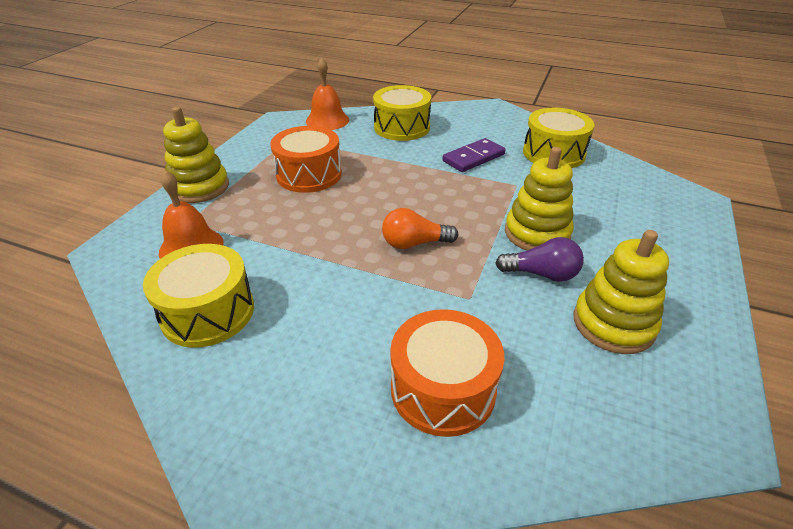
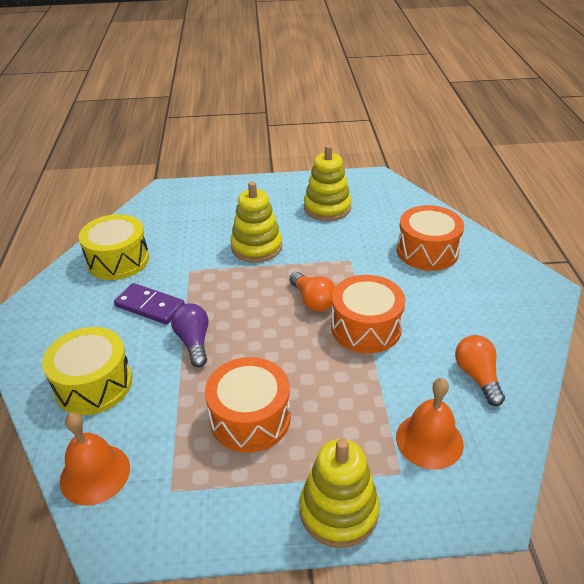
camera: 115 degrees left, 0 degrees up
yellow drum [143,244,254,348] -> orange light bulb [455,335,505,406]
purple light bulb [495,237,584,282] -> purple light bulb moved to [171,303,209,367]
none -> orange drum [331,275,406,353]

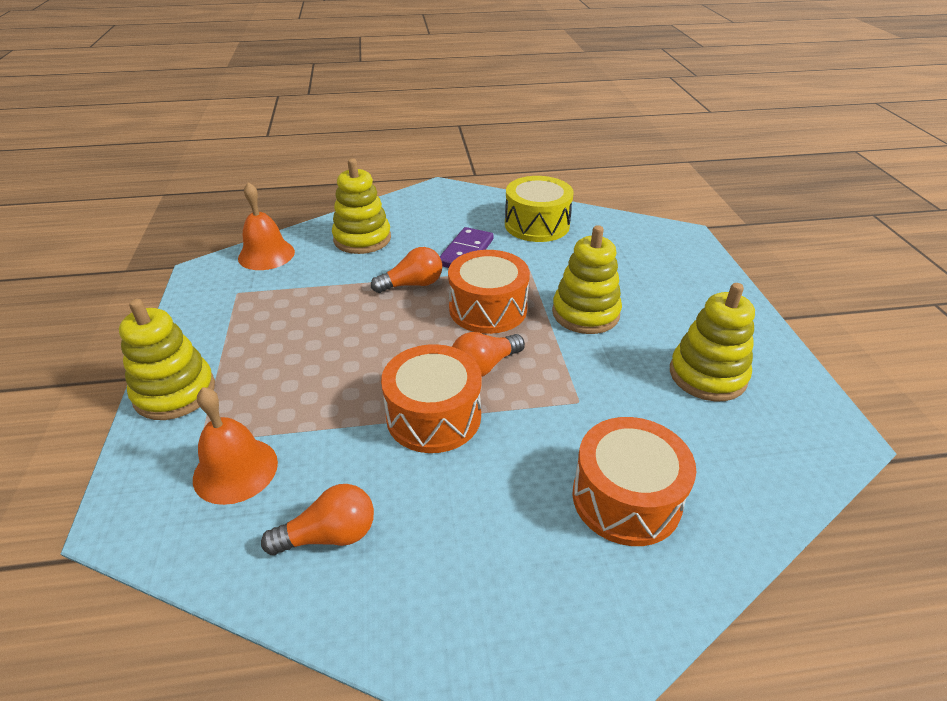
camera: 85 degrees right, 0 degrees up
yellow drum [42,327,132,415] -> yellow stacking toy [332,158,391,254]
purple light bulb [171,303,209,367] -> orange light bulb [371,247,442,293]
orange drum [205,357,291,453] -> orange drum moved to [448,250,530,334]

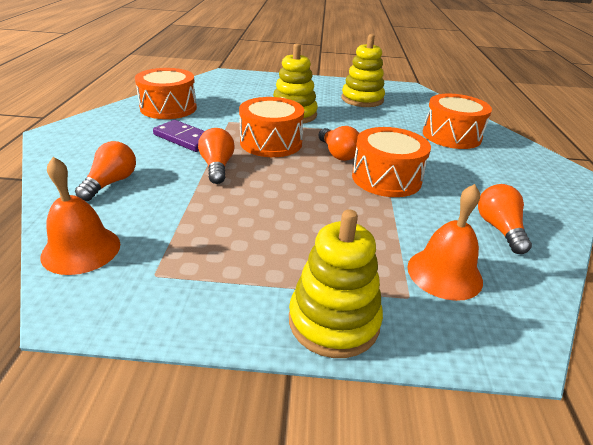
camera: 80 degrees left, 5 degrees down
yellow stacking toy [332,158,391,254] -> orange light bulb [75,141,136,201]
yellow drum [505,176,574,242] -> orange drum [135,68,197,119]

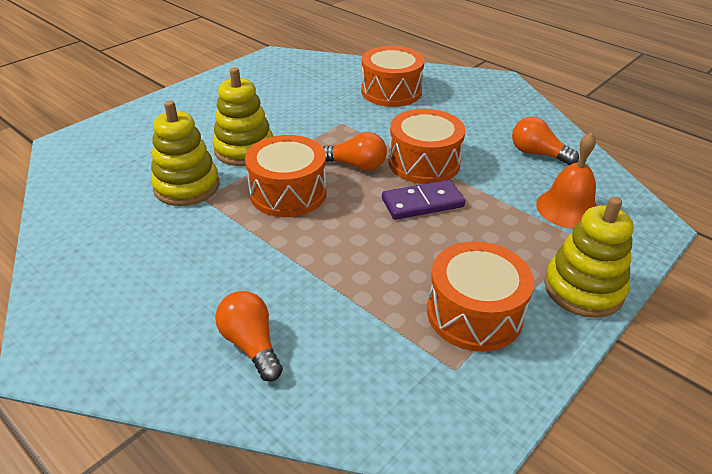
camera: 50 degrees left, 5 degrees up
orange bell [40,157,120,275] -> none
orange drum [135,68,197,119] -> orange drum moved to [427,241,534,352]
purple domino [153,120,205,152] -> purple domino moved to [382,180,465,220]
orange light bulb [198,128,235,184] -> none
yellow stacking toy [341,34,385,107] -> yellow stacking toy moved to [151,100,219,206]

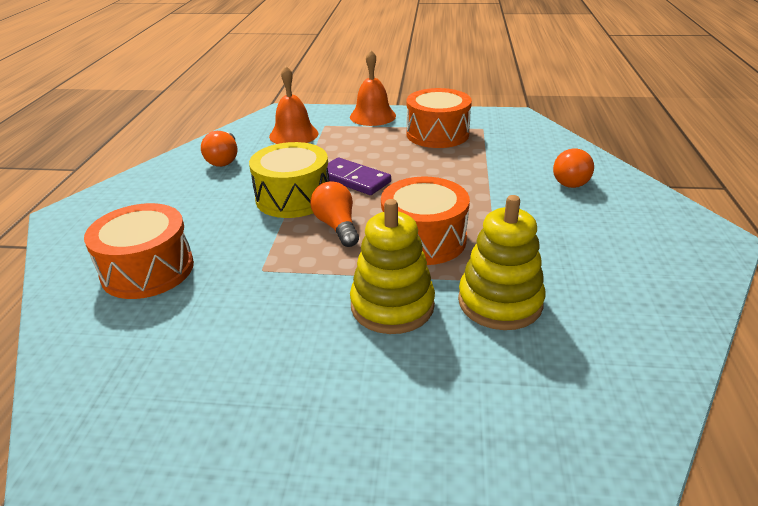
camera: 125 degrees left, 5 degrees down
orange drum [389,109,465,184] -> yellow drum [249,142,329,218]
yellow stacking toy [544,197,633,318] -> orange bell [350,50,396,126]

